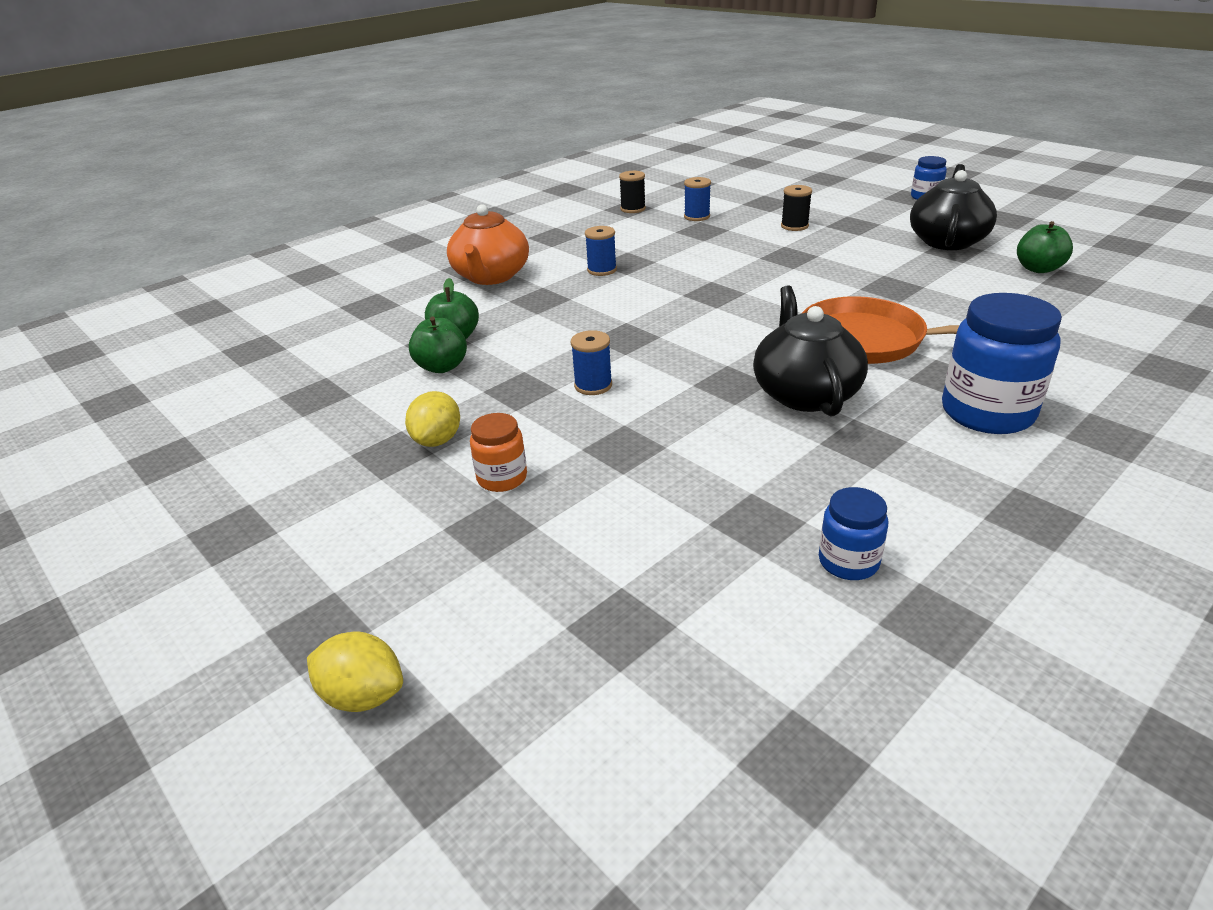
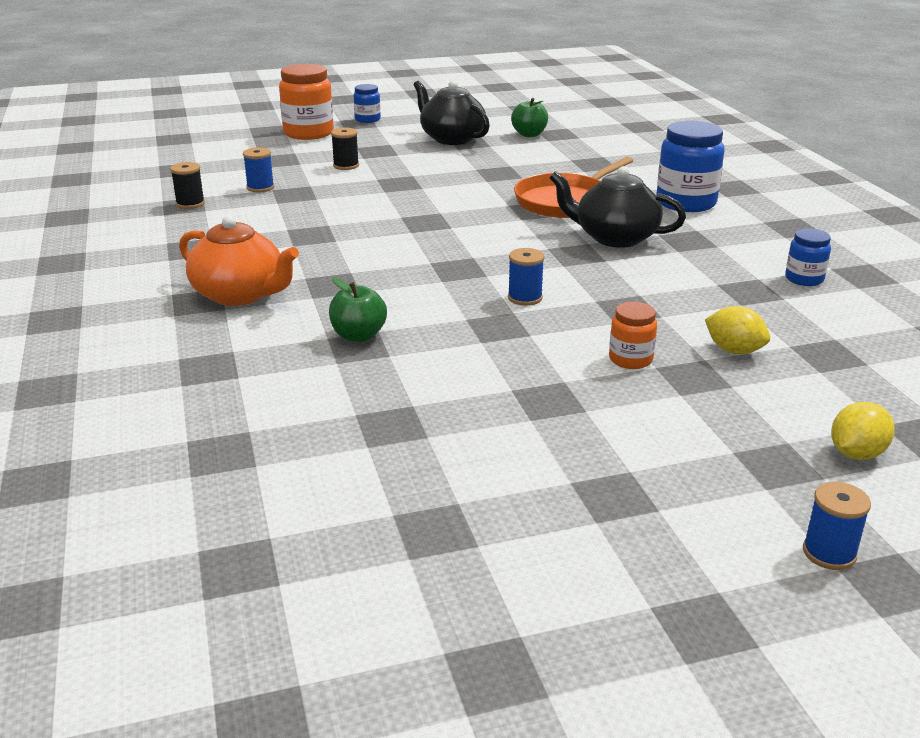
camera: 65 degrees left, 5 degrees down
yellow lemon [405,391,460,447] -> yellow lemon moved to [705,306,770,354]
green apple [409,317,467,373] -> none
blue spool [585,226,617,276] -> blue spool moved to [803,482,871,570]
none -> orange jar [279,64,334,140]

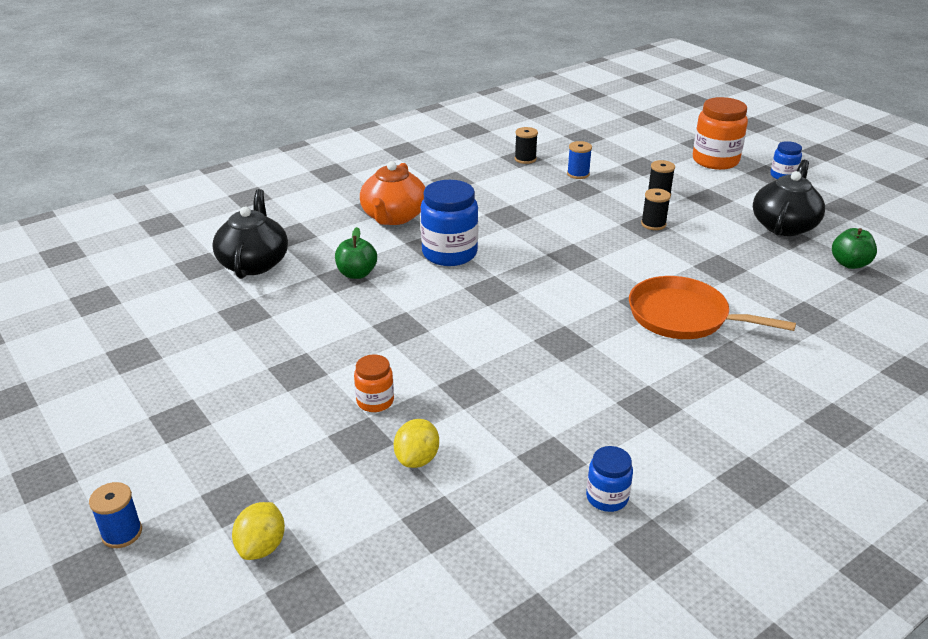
camera: 70 degrees right, 5 degrees up
blue spool [508,248,545,306] -> none
black teapot [550,166,686,248] -> black teapot moved to [212,189,288,279]
blue jar [656,121,725,212] -> blue jar moved to [421,180,478,266]
yellow lemon [831,402,895,460] -> yellow lemon turned 75 degrees clockwise [232,502,285,560]
none -> black spool [641,188,671,230]

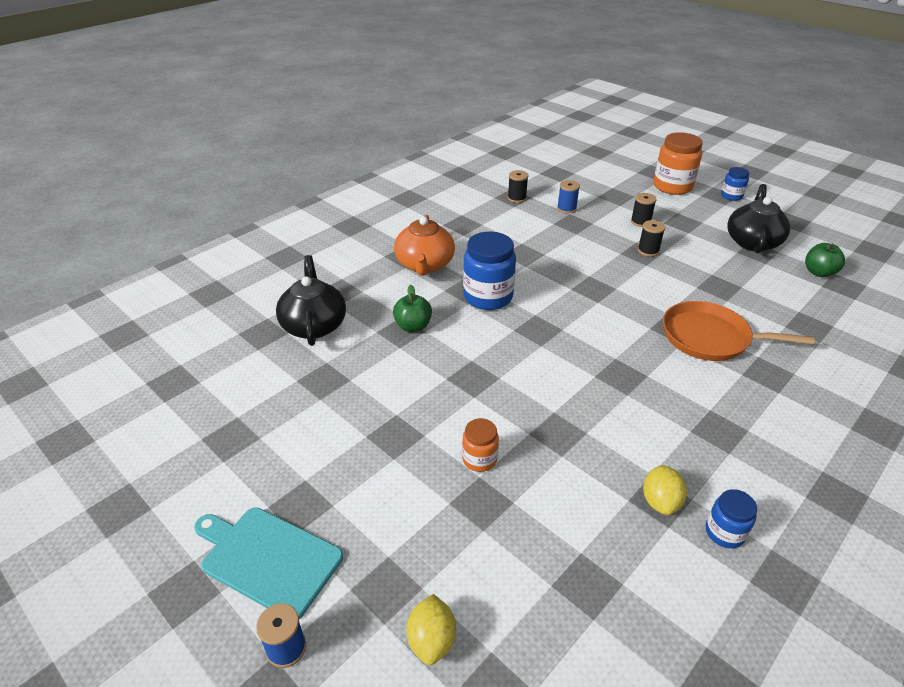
camera: 10 degrees left, 5 degrees up
yellow lemon [394,419,439,468] -> yellow lemon moved to [643,465,687,515]
none -> turquoise cutting board [194,507,343,619]

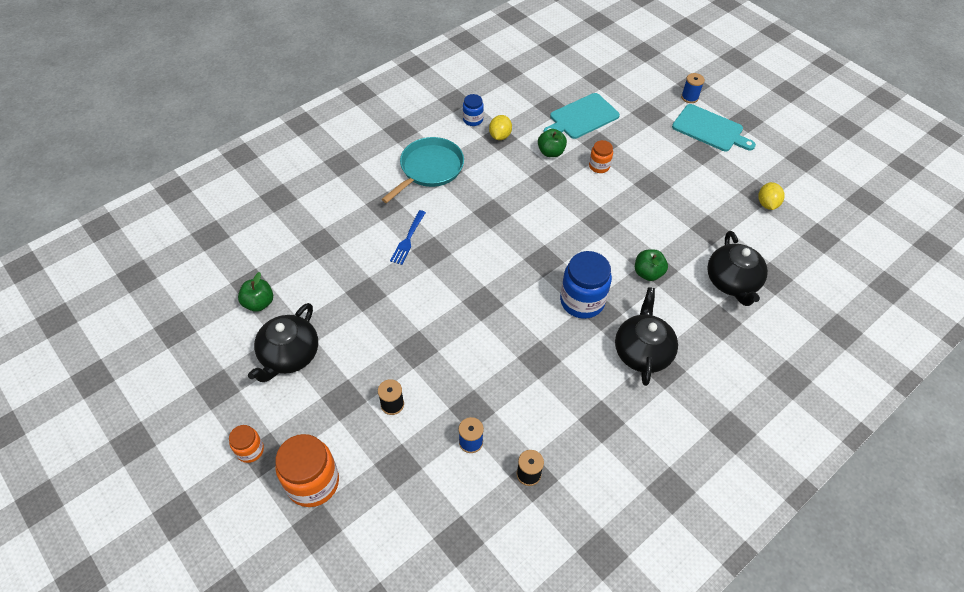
camera: 175 degrees left, 15 degrees up
orange teapot [394,215,455,276] -> black teapot [615,287,678,386]
yellow lemon [406,594,456,665] -> yellow lemon moved to [758,182,785,210]
black spool [638,220,665,257] -> none
orange pan [663,301,815,361] -> blue fork [390,210,426,265]
blue jar [721,167,749,201] -> orange jar [229,425,264,463]
none -> turquoise pan [382,137,464,203]
none -> green apple [538,129,567,157]
none -> turquoise cutting board [544,93,620,139]

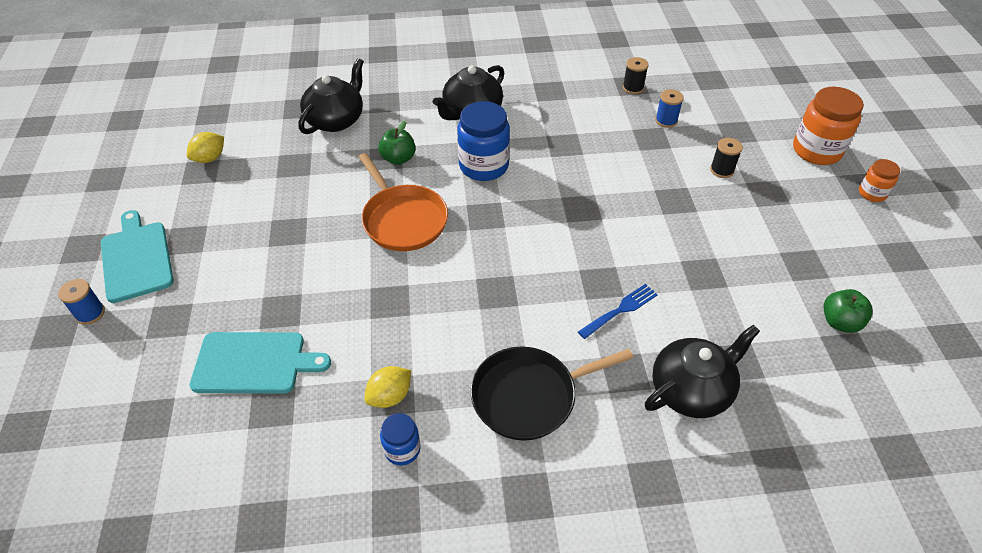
camera: 145 degrees left, 5 degrees down
black teapot [248,303,318,382] -> black teapot moved to [645,325,760,418]
turquoise pan [382,137,464,203] -> black pan [470,347,633,441]
green apple [538,129,567,157] -> none
orange jar [589,140,613,173] -> none
none -> orange pan [359,153,448,251]

